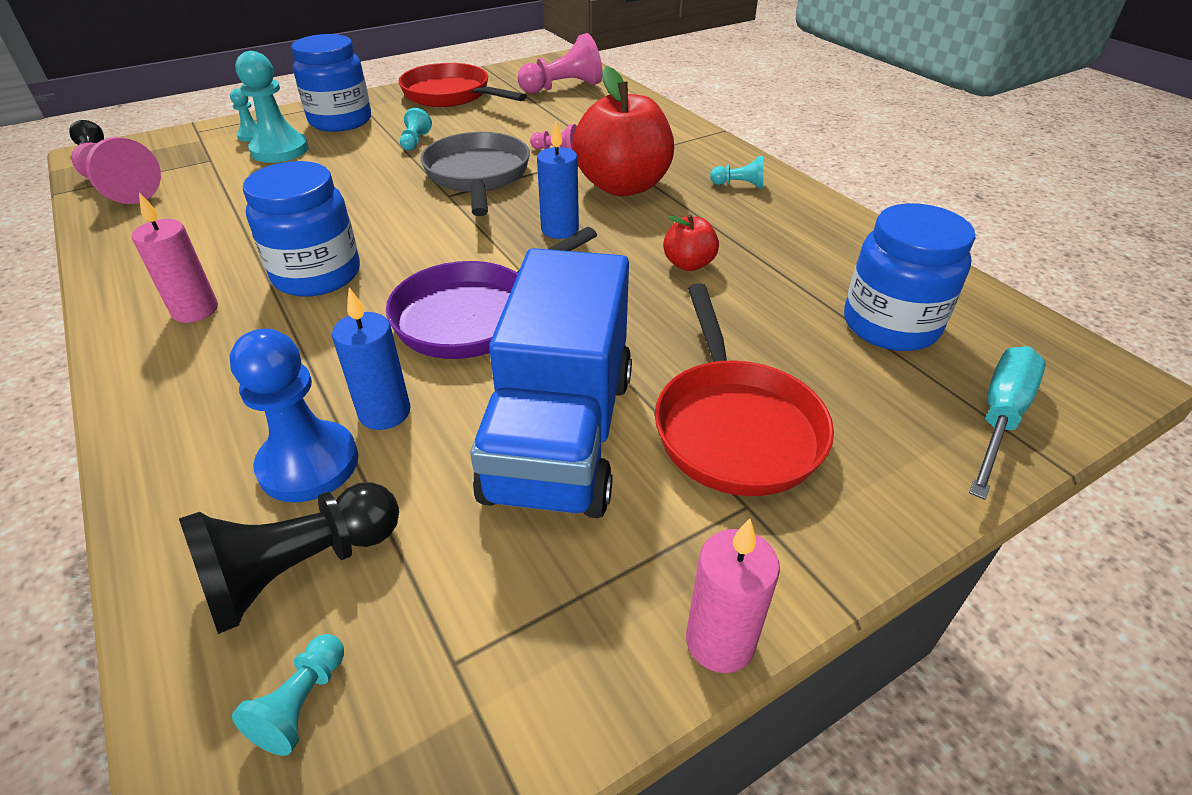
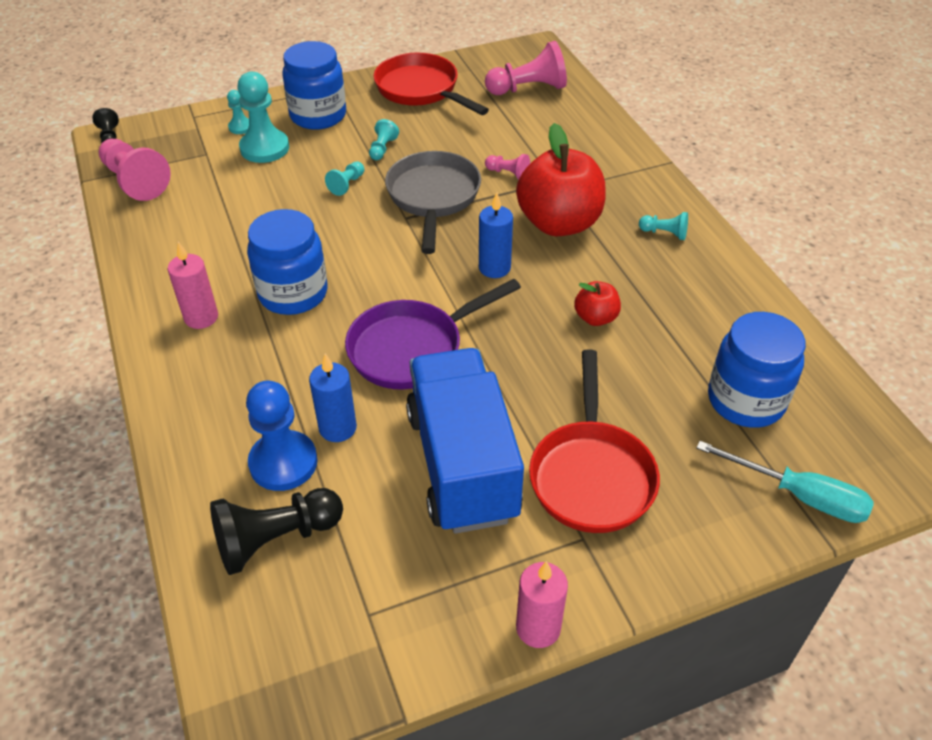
camera: 10 degrees right, 5 degrees up
turquoise pawn [232,634,344,756] -> turquoise pawn moved to [325,161,364,196]
blue truck [470,248,632,518] -> blue truck turned 150 degrees clockwise [406,348,524,534]
turquoise screwdriver [969,346,1046,500] -> turquoise screwdriver turned 75 degrees clockwise [696,441,874,523]

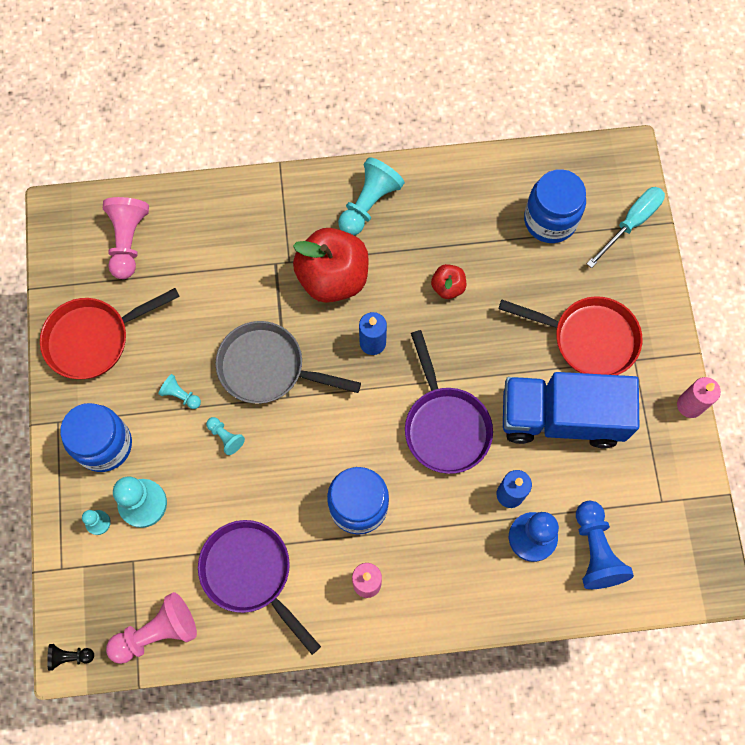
camera: 75 degrees left, 25 degrees up
black pawn [210,488,343,575] -> blue pawn [576,501,634,589]
pink pawn [485,154,530,180] -> none
turquoise pawn [639,212,688,240] -> turquoise pawn [338,157,405,235], size x1.96
none -> purple pan [198,520,321,655]

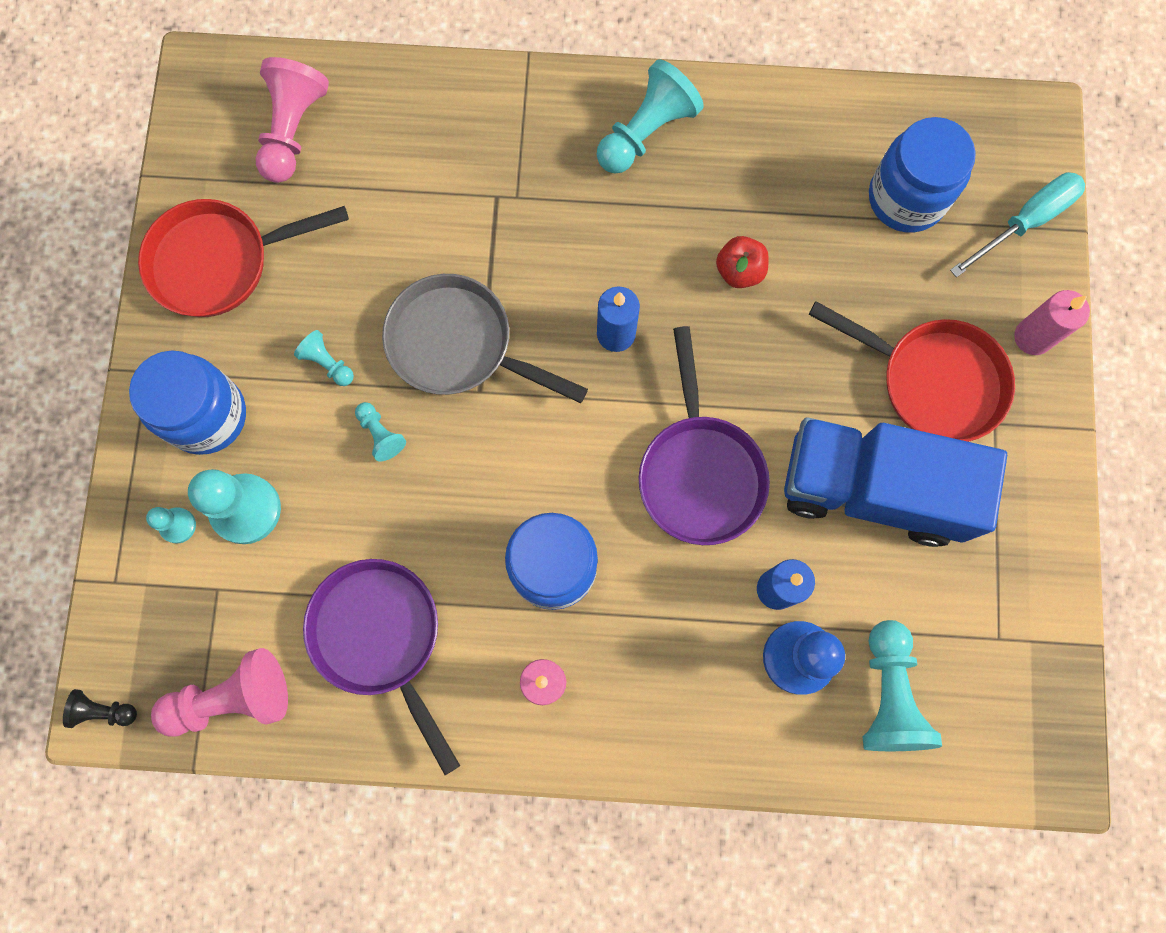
camera: 10 degrees right, 5 degrees up
red apple [293,228,369,303] -> none
blue pawn [576,501,634,589] -> turquoise pawn [863,620,942,751]
pink candle [677,377,721,418] -> pink candle moved to [1014,290,1090,355]

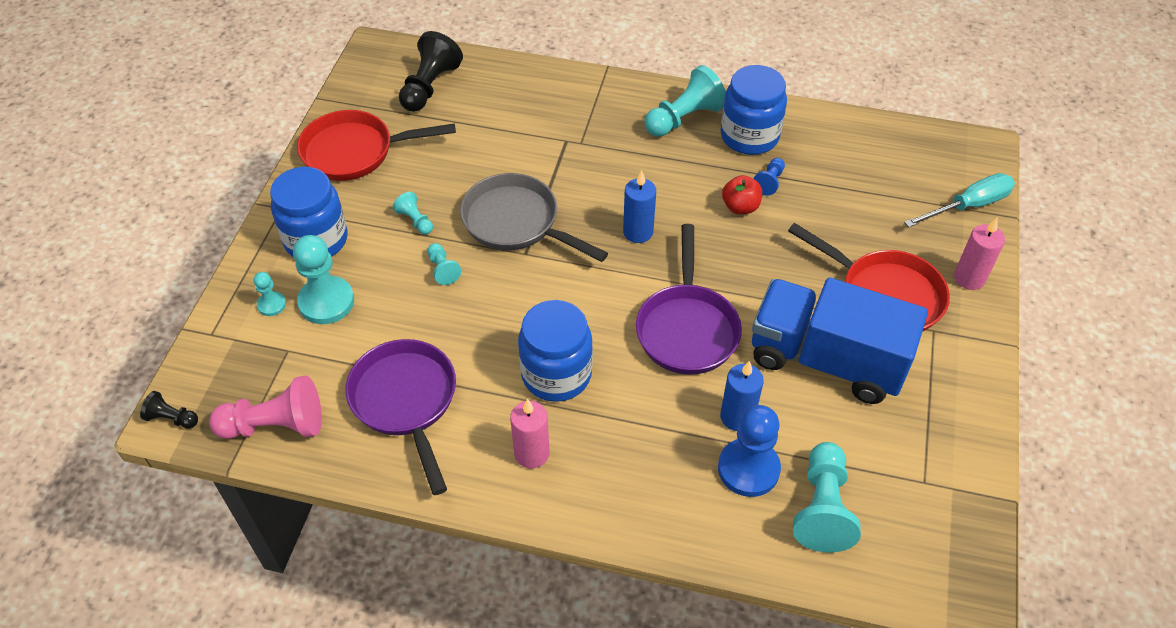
camera: 10 degrees right, 25 degrees down
pink pawn [256,57,329,183] -> black pawn [399,31,463,112]
blue jar [869,117,976,233] -> blue jar moved to [721,65,787,155]
none -> blue pawn [753,158,785,196]

